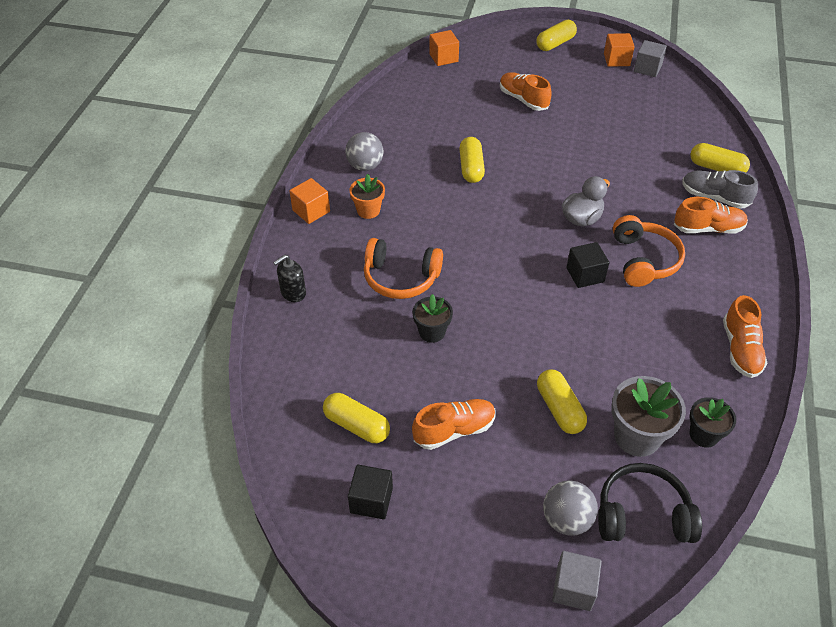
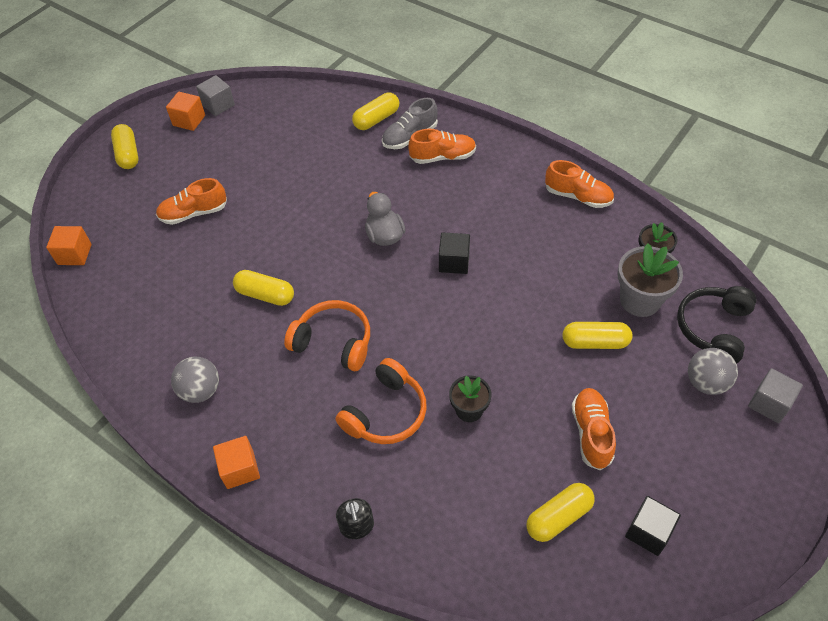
camera: 65 degrees left, 5 degrees up
orange flower pot [350,174,385,219] -> none
orange headphones [613,215,685,287] -> orange headphones moved to [284,300,370,371]
orange shoe [674,197,748,234] -> orange shoe turned 60 degrees clockwise [408,129,476,164]

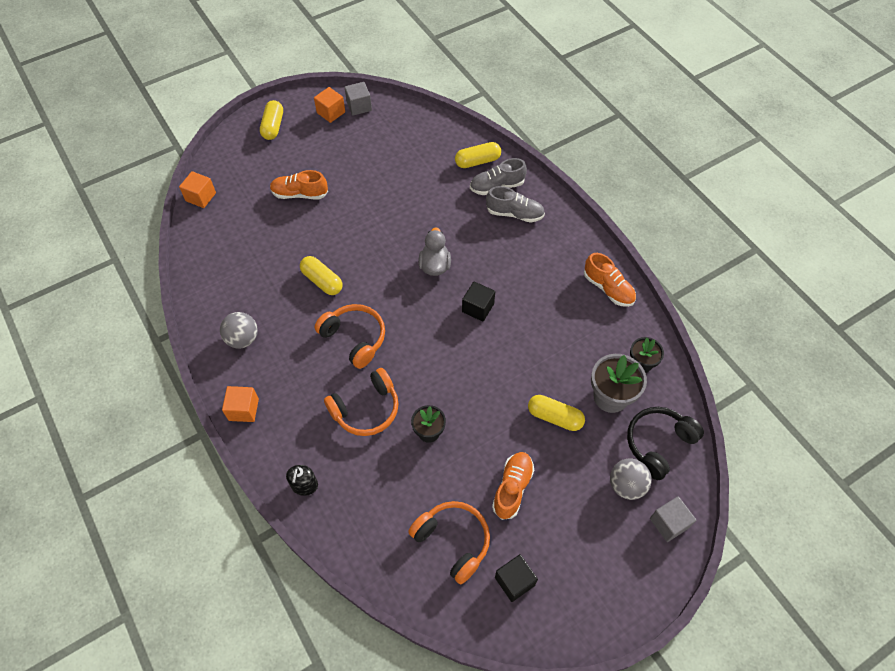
camera: 20 degrees right, 5 degrees up
orange shoe [408,129,476,164] -> grey shoe [486,186,545,223]
yellow capsule [526,483,595,542] -> orange headphones [408,501,490,584]

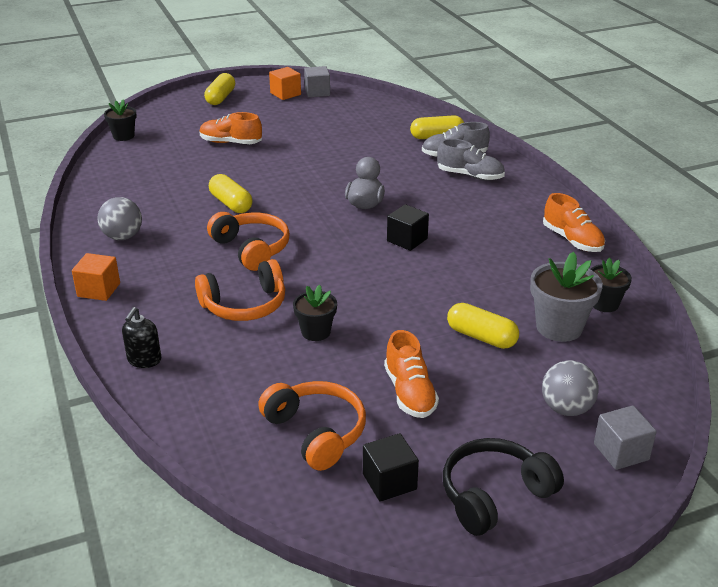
camera: 10 degrees right, 25 degrees down
orange cube [179,171,216,208] -> black flower pot [104,99,137,141]
orange shoe [492,452,534,520] -> orange shoe turned 135 degrees clockwise [384,330,439,418]
black headphones [627,407,704,480] -> black headphones moved to [443,438,564,536]

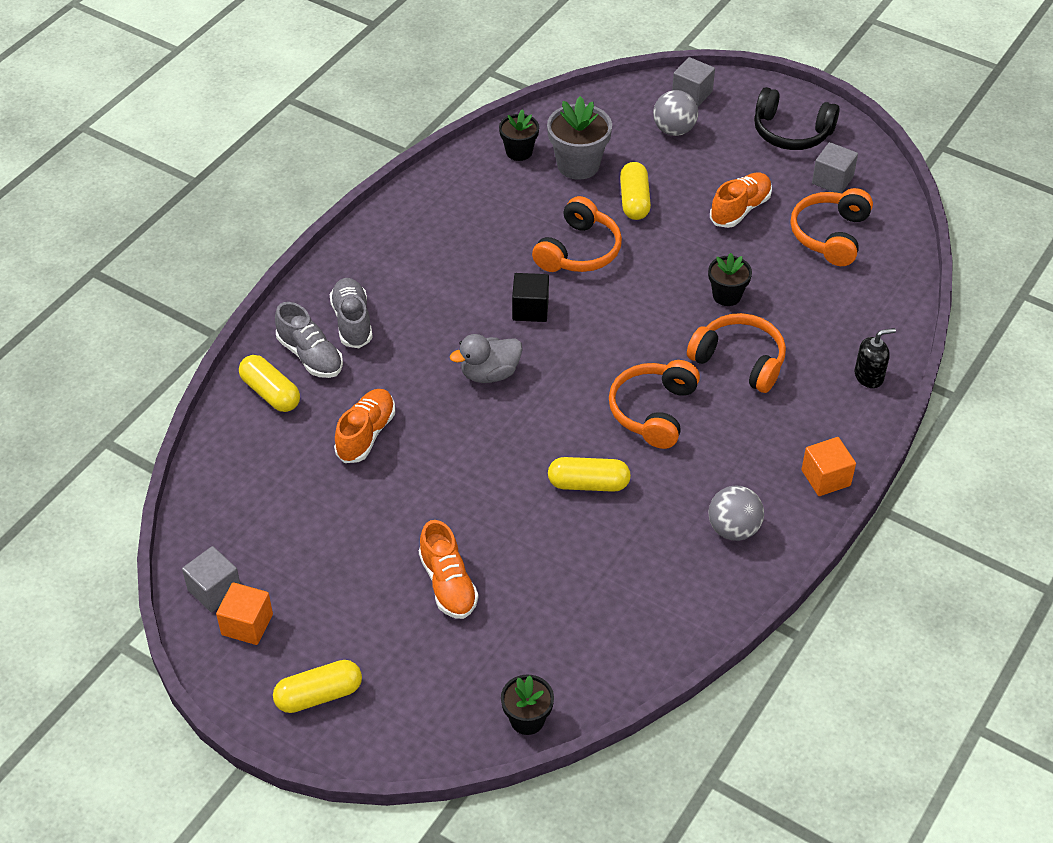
camera: 125 degrees left, 15 degrees up
yellow capsule [209,174,252,213] -> yellow capsule turned 75 degrees clockwise [548,457,631,492]
black cube [363,433,419,502] -> grey cube [812,142,858,193]
orange shoe [543,193,605,252] -> orange shoe moved to [334,389,395,463]
none -> orange headphones [532,196,622,272]

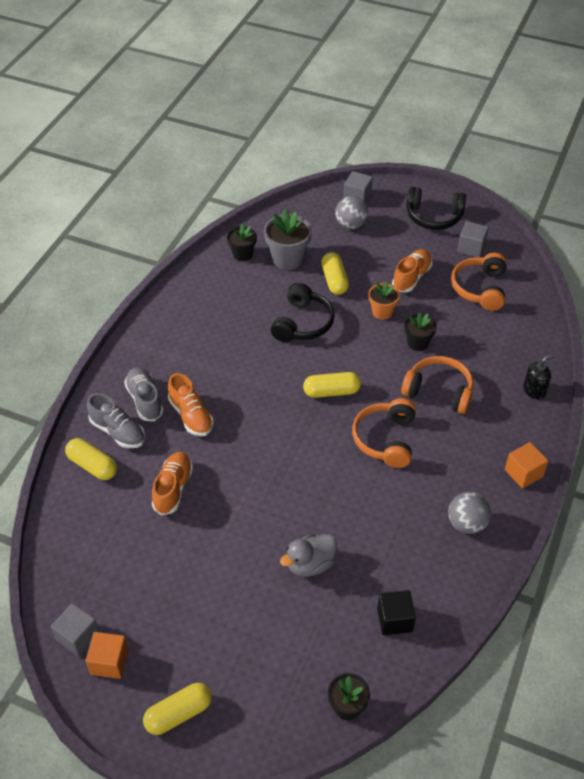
camera: 10 degrees left, 0 degrees up
orange shoe [419,520,478,619] -> orange shoe moved to [168,373,214,436]
grey duck [450,334,523,383] -> grey duck moved to [280,534,337,577]
black cube [512,273,549,322] -> black cube moved to [377,590,416,635]
orange headphones [532,196,622,272] -> black headphones [271,283,335,342]
yellow capsule [548,457,631,492] -> yellow capsule moved to [303,372,361,398]
none -> orange flower pot [369,281,400,320]

